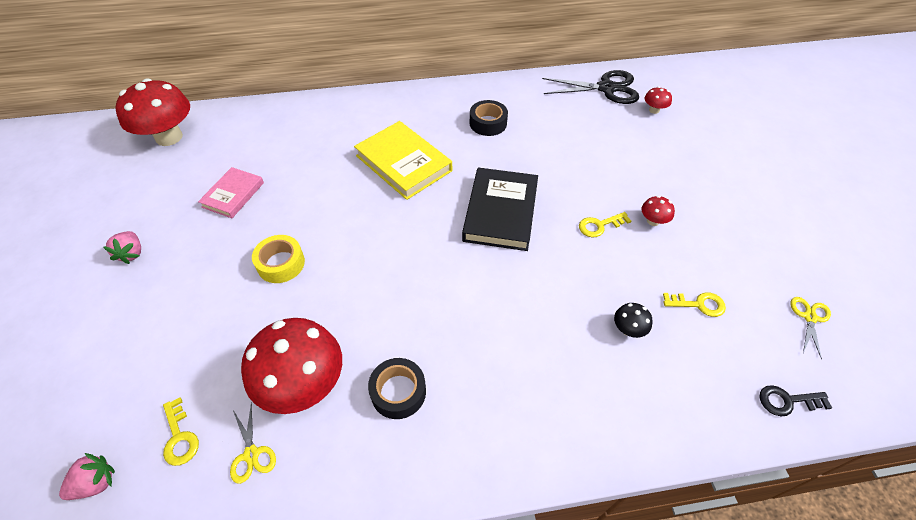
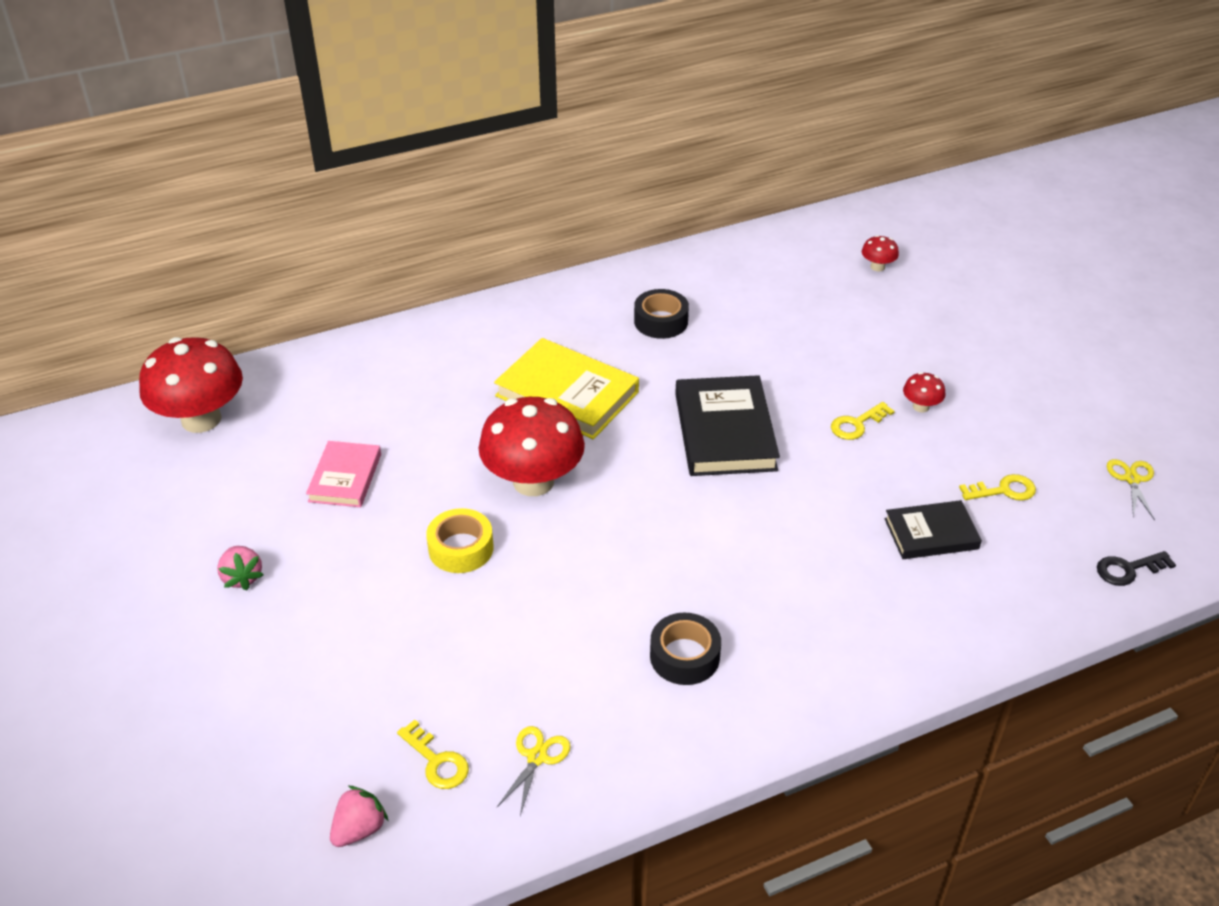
camera: 15 degrees left, 10 degrees down
yellow scissors [230,402,276,484] -> yellow scissors turned 120 degrees counterclockwise [496,726,571,816]
red mushroom [241,318,342,414] -> red mushroom moved to [478,397,585,496]
black scissors [542,70,639,104] -> none
black mushroom [614,303,653,338] -> black book [884,500,982,559]

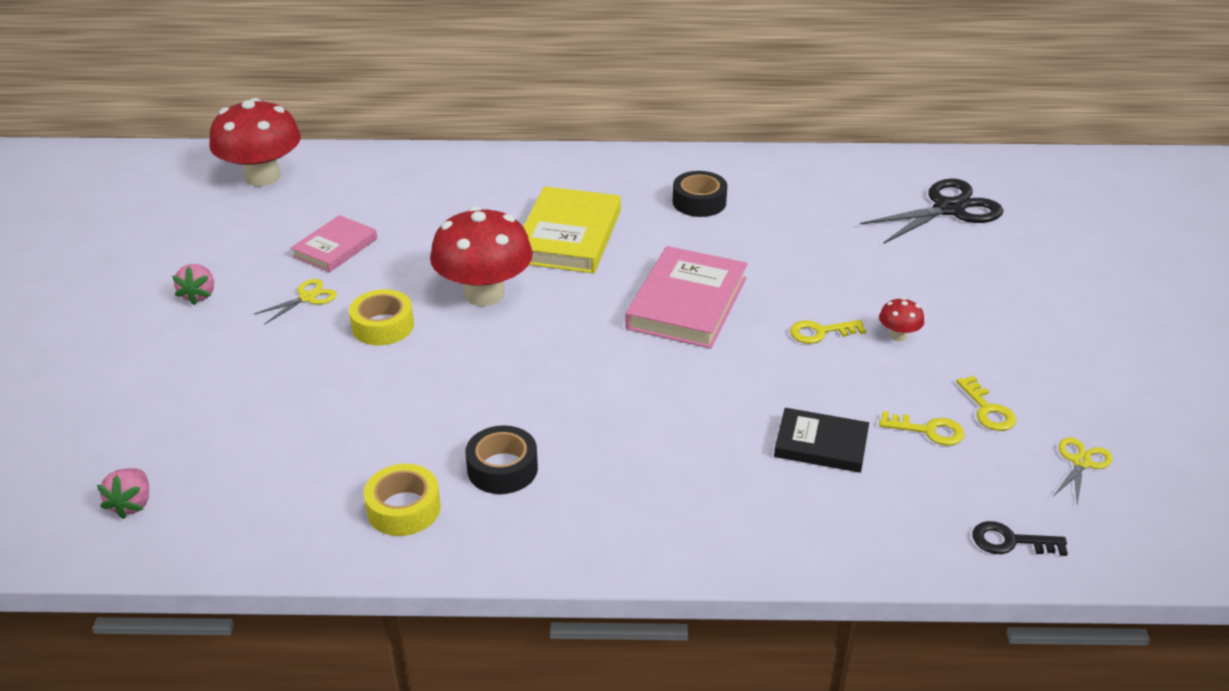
camera: 25 degrees right, 5 degrees down
pink strawberry [330,786,388,847] -> pink strawberry turned 120 degrees clockwise [97,468,149,519]
yellow key [397,720,469,789] -> yellow key moved to [956,376,1016,431]
yellow book [494,338,639,439] -> yellow book turned 45 degrees clockwise [523,186,621,273]
yellow scissors [496,726,571,816] -> yellow scissors moved to [254,279,337,324]
black book [675,375,780,476] -> pink book [625,246,748,349]
red mushroom [862,235,899,272] -> black scissors [860,178,1004,244]
none -> yellow tape [364,464,440,536]

